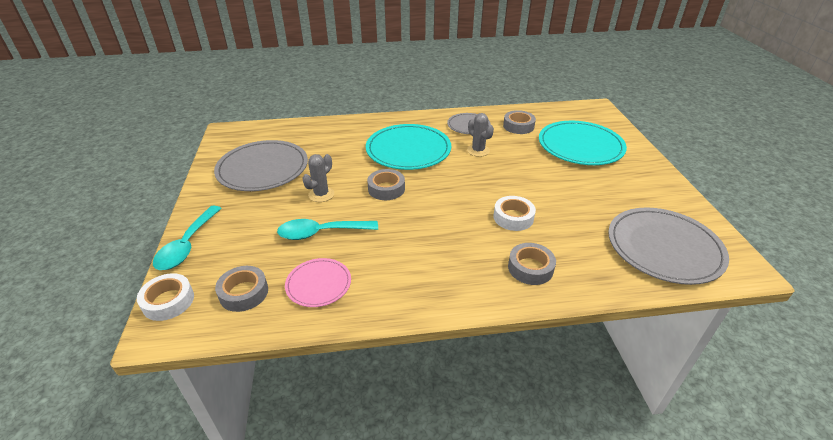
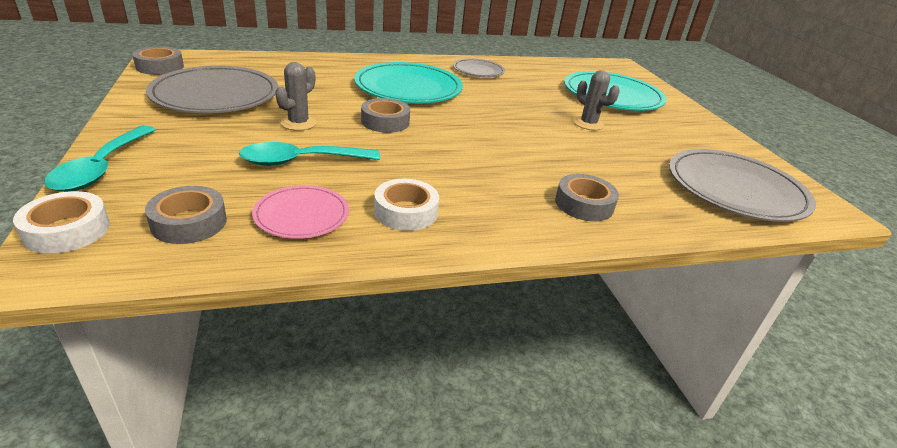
camera: 10 degrees left, 5 degrees down
grey cactus [467,113,494,157] -> grey cactus moved to [574,70,620,130]
white tape [493,196,536,231] -> white tape moved to [374,179,439,231]
grey tape [503,110,536,134] -> grey tape moved to [132,46,184,75]

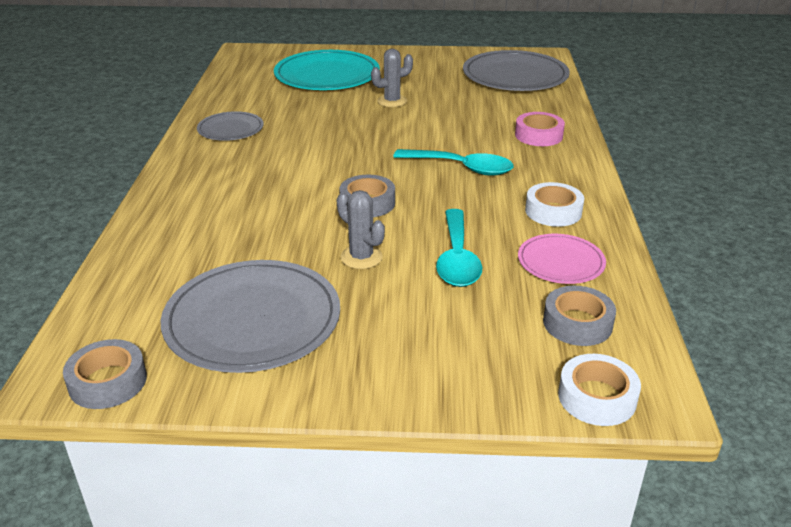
camera: 70 degrees left, 0 degrees up
turquoise spoon [45,125,156,192] -> turquoise spoon moved to [393,149,514,176]
turquoise plate [354,62,463,103] -> none
grey tape [555,174,619,221] -> pink tape [515,112,565,146]

